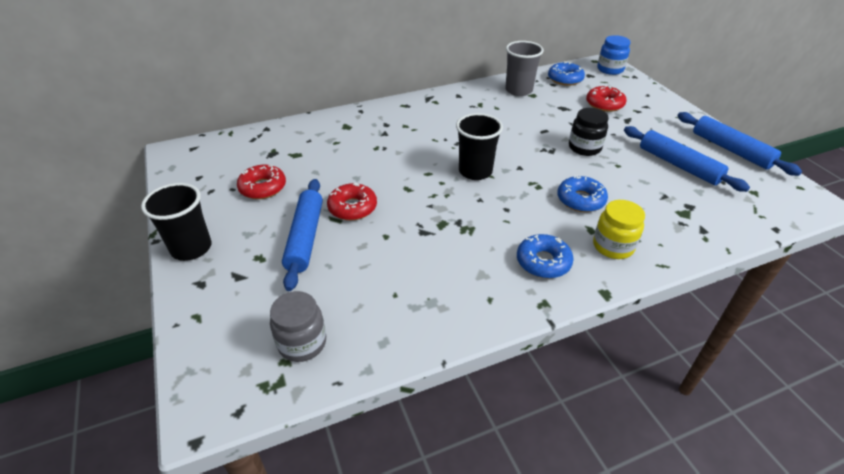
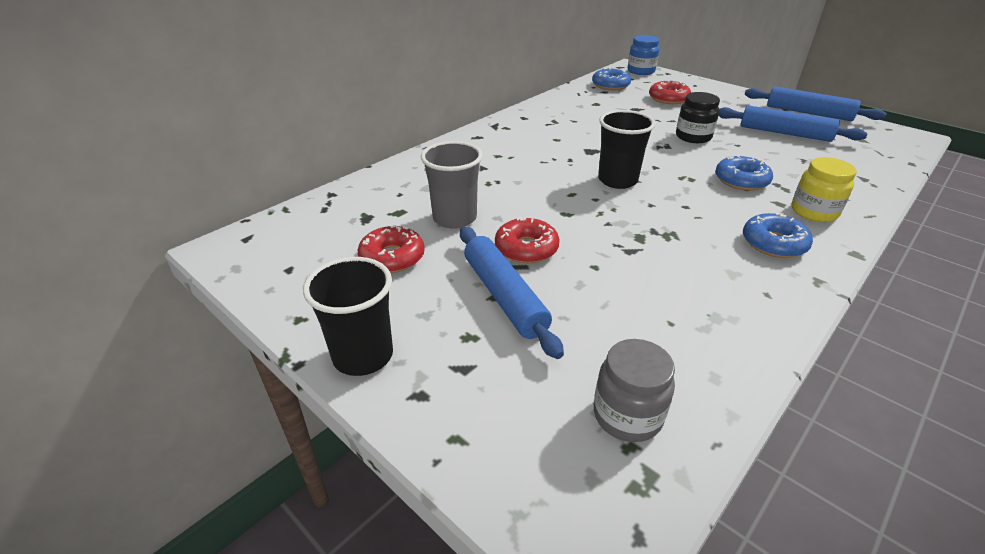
camera: 25 degrees left, 5 degrees down
grey cup [505,41,544,96] -> grey cup moved to [421,141,483,229]

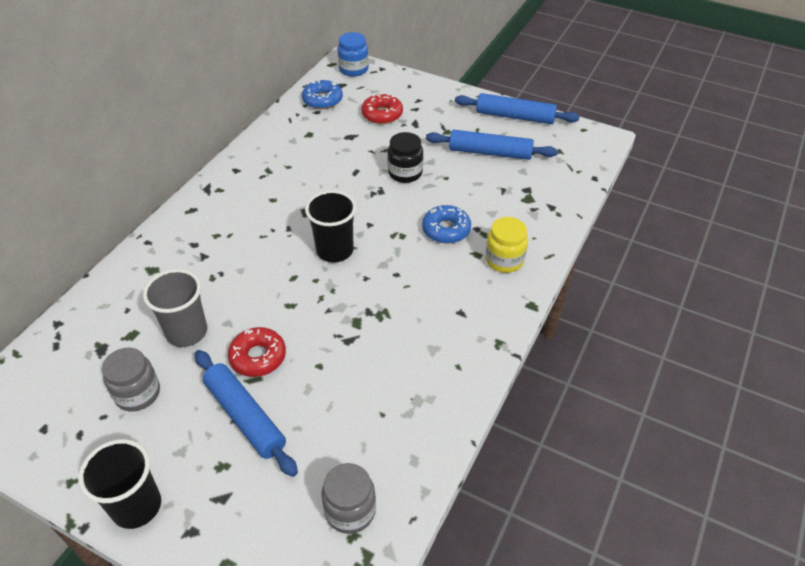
camera: 15 degrees left, 10 degrees up
red donut [358,225,425,273] -> grey jar [102,348,160,412]
blue donut [743,213,813,258] -> none

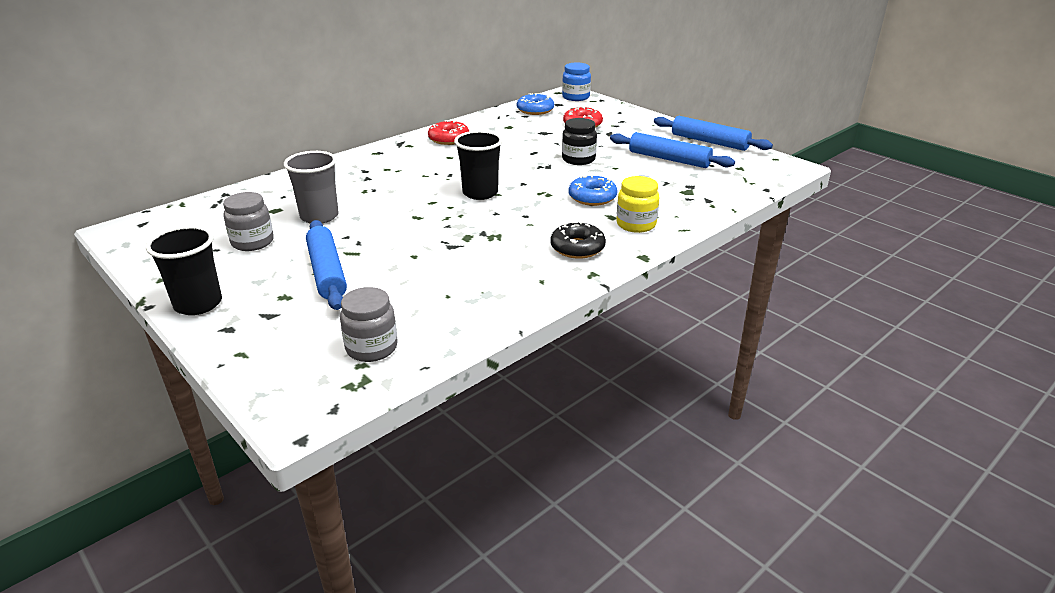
camera: 20 degrees right, 15 degrees down
red donut [228,327,286,377] -> red donut moved to [428,120,469,145]
none -> black donut [550,221,606,259]

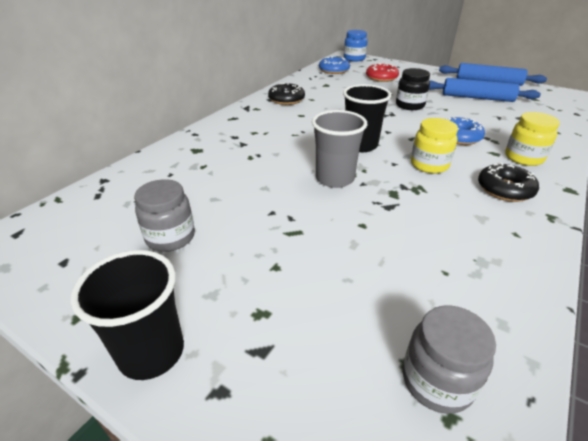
camera: 15 degrees left, 5 degrees up
grey cup [284,151,339,224] -> grey cup moved to [312,110,367,188]
blue rolling pin [306,220,347,310] -> none
red donut [428,120,469,145] -> black donut [268,83,305,105]
none -> yellow jar [411,118,458,173]

